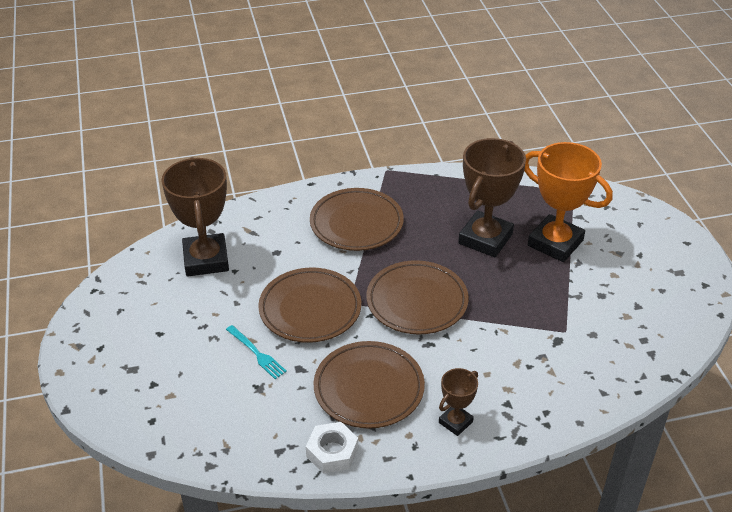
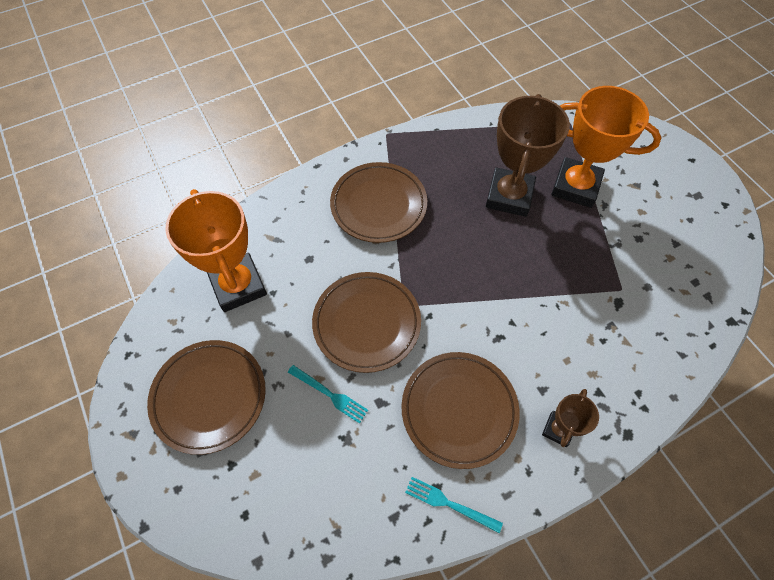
camera: 15 degrees left, 20 degrees up
brown trophy [161,157,229,277] -> orange trophy [165,189,267,312]
white nut [306,422,358,474] -> turquoise fork [405,477,503,533]
brown plate [366,260,469,334] -> brown plate moved to [147,340,266,455]

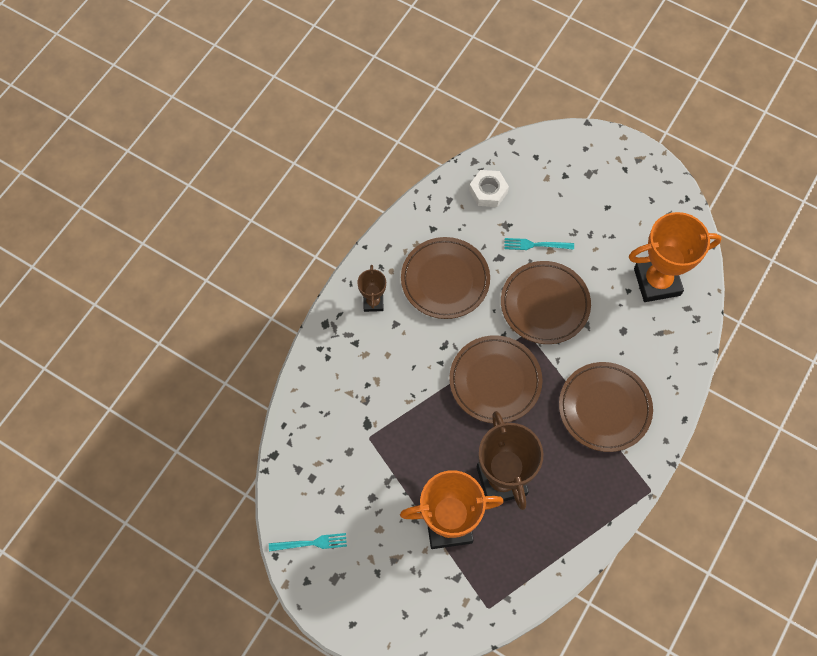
camera: 150 degrees right, 5 degrees up
brown plate [147,340,266,455] -> brown plate moved to [449,335,543,423]
orange trophy [165,189,267,312] -> orange trophy turned 45 degrees counterclockwise [629,212,722,302]
turquoise fork [405,477,503,533] -> turquoise fork moved to [269,533,347,551]
none -> white nut [469,170,509,207]

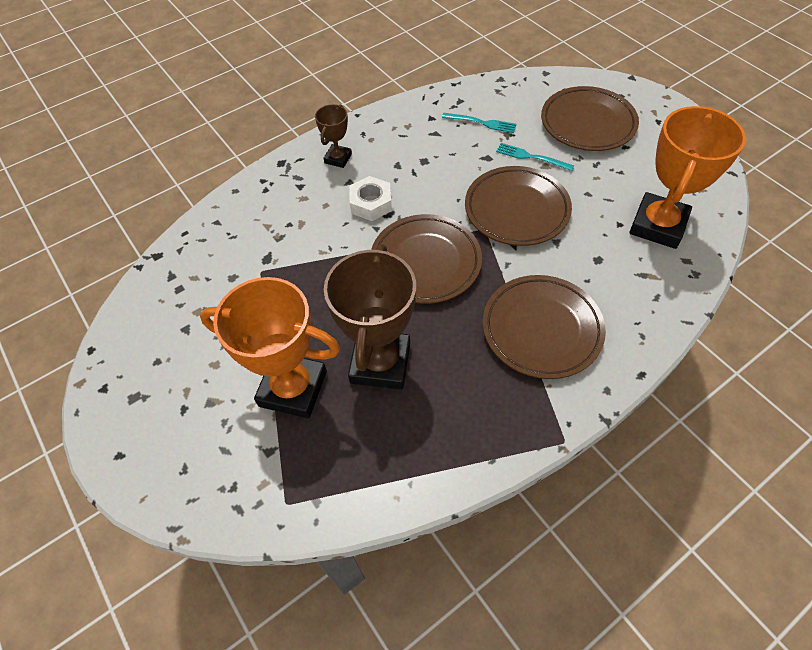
camera: 25 degrees right, 10 degrees down
turquoise fork [269,533,347,551] -> turquoise fork moved to [442,113,516,133]
brown plate [401,237,490,319] -> brown plate moved to [541,86,639,151]
white nut [469,170,509,207] -> white nut moved to [349,176,392,221]
orange trophy [629,212,722,302] -> orange trophy turned 75 degrees counterclockwise [629,106,746,249]

